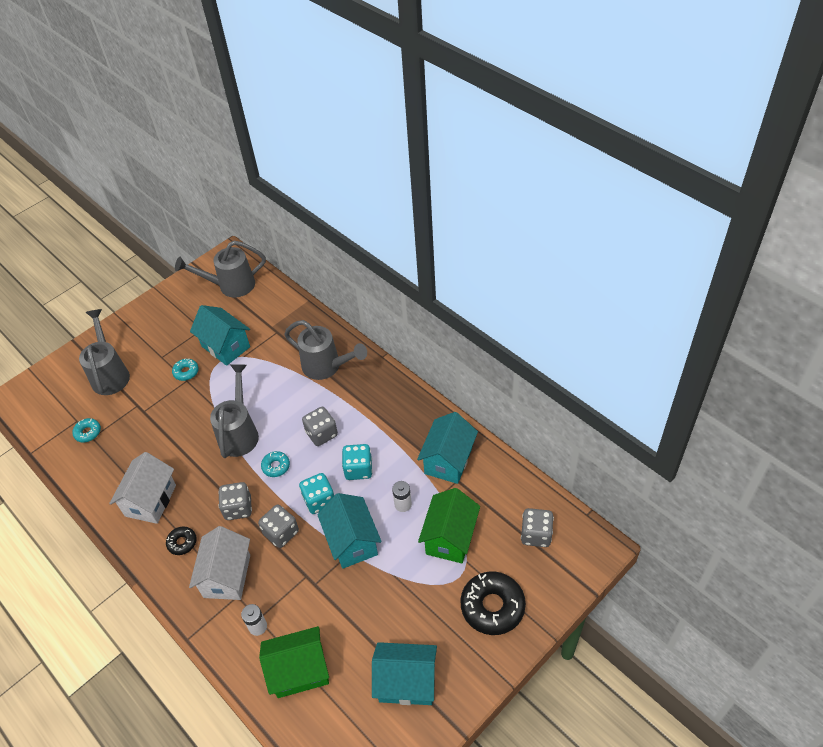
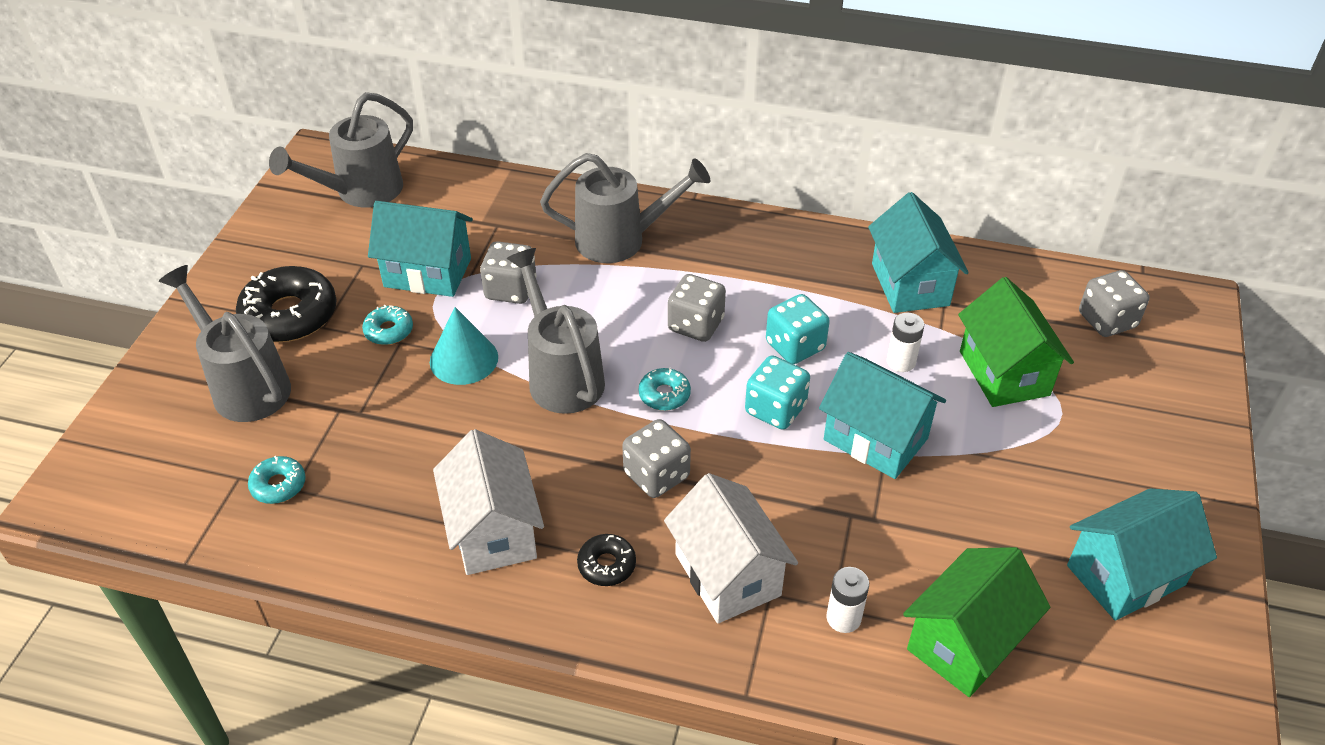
camera: 35 degrees left, 5 degrees down
grey dice [258,504,299,548] -> grey dice moved to [480,241,537,304]
black donut [460,571,526,635] -> black donut moved to [236,266,337,342]
none -> turquoise cone [430,307,498,385]

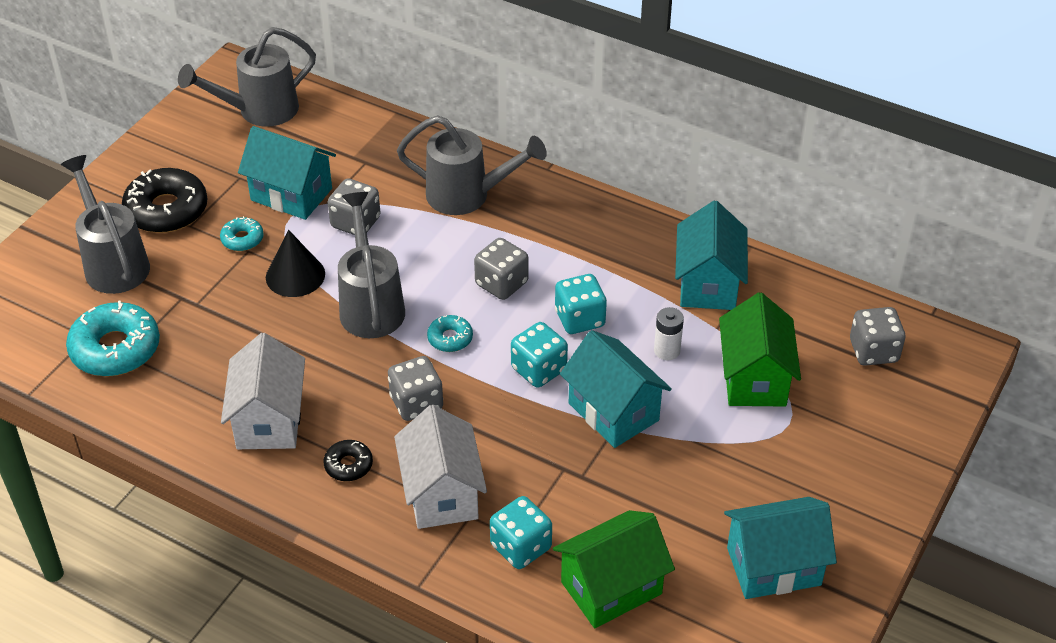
camera: 15 degrees right, 0 degrees up
turquoise donut [248,456,306,504] -> turquoise donut [66,300,160,377], size x1.98
turquoise cone [430,307,498,385] -> black cone [266,230,325,297]
white battery [826,567,869,633] -> turquoise dice [490,496,552,569]

